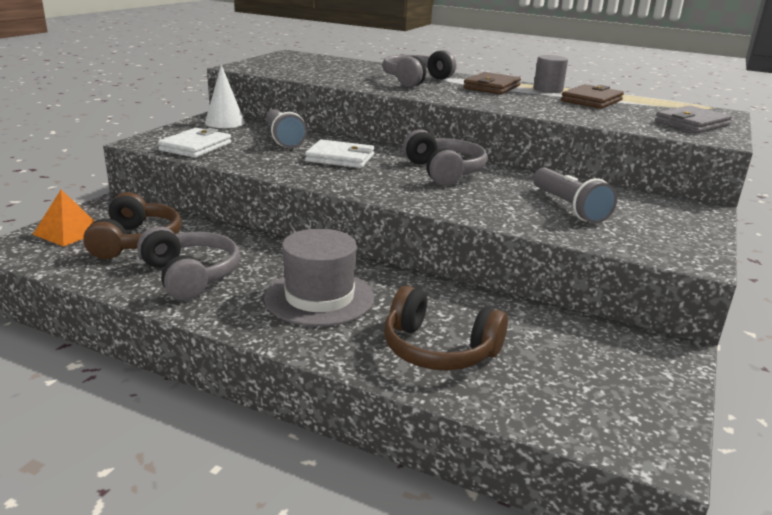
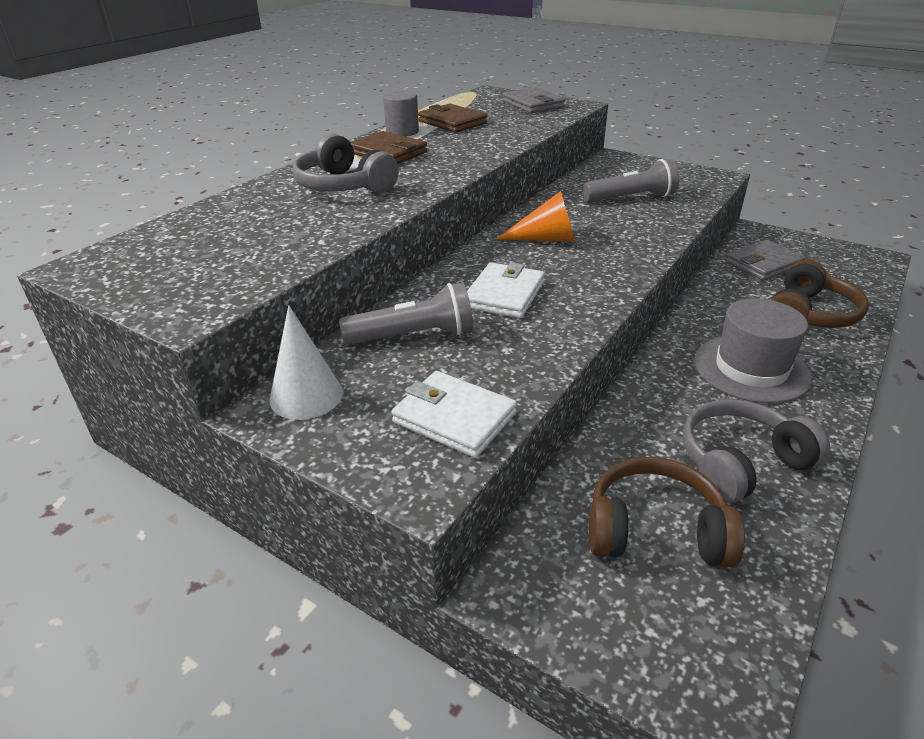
camera: 80 degrees left, 10 degrees up
orange pyramid [32,189,94,247] -> none
grey headphones [403,129,488,186] -> orange cone [496,191,575,242]
none -> grey wallet [725,240,806,280]

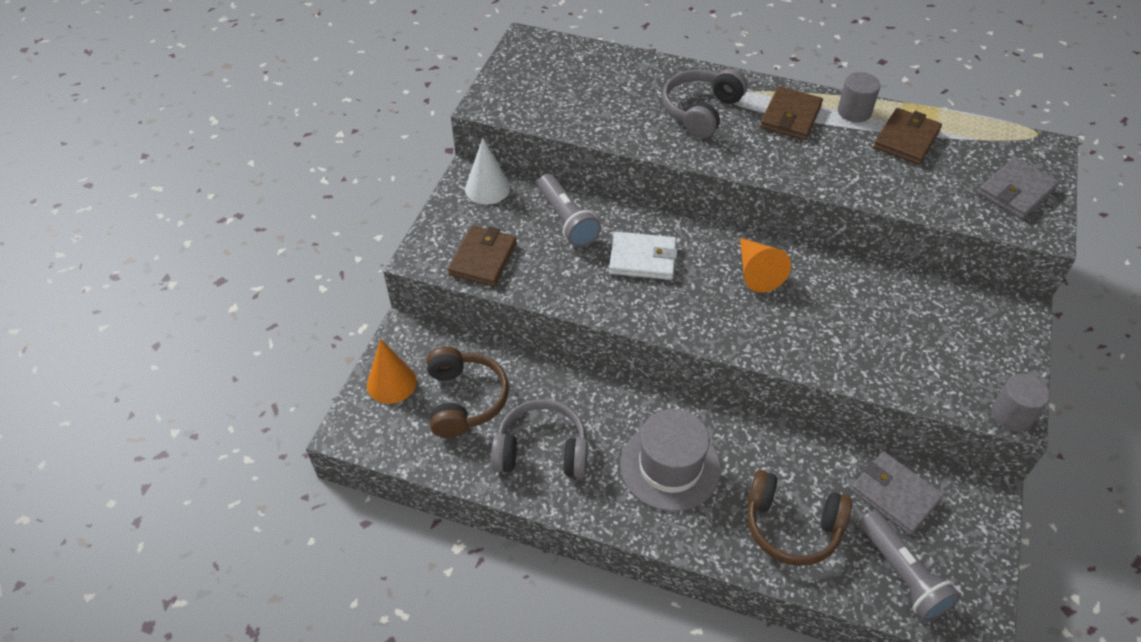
camera: 75 degrees right, 15 degrees up
white wallet [392,371,517,458] -> brown wallet [448,226,517,287]
grey flashlight [583,159,679,202] -> grey flashlight moved to [859,510,961,622]
grey headphones [683,399,830,504] -> grey headphones turned 45 degrees counterclockwise [491,399,588,478]
none -> orange cone [367,339,417,404]
none -> grey cylinder [991,374,1050,432]

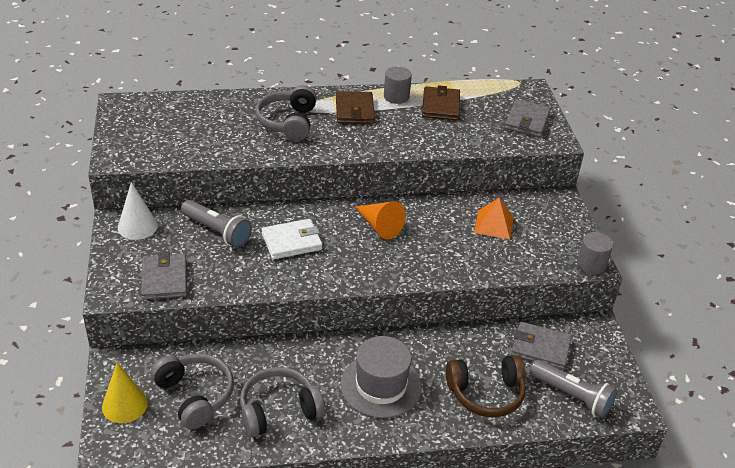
camera: 30 degrees left, 10 degrees down
orange cone [367,339,417,404] -> yellow cone [102,363,148,423]
brown headphones [427,346,509,438] -> grey headphones [151,354,234,429]
brown wallet [448,226,517,287] -> grey wallet [141,252,187,300]
none -> orange pyramid [474,198,514,240]

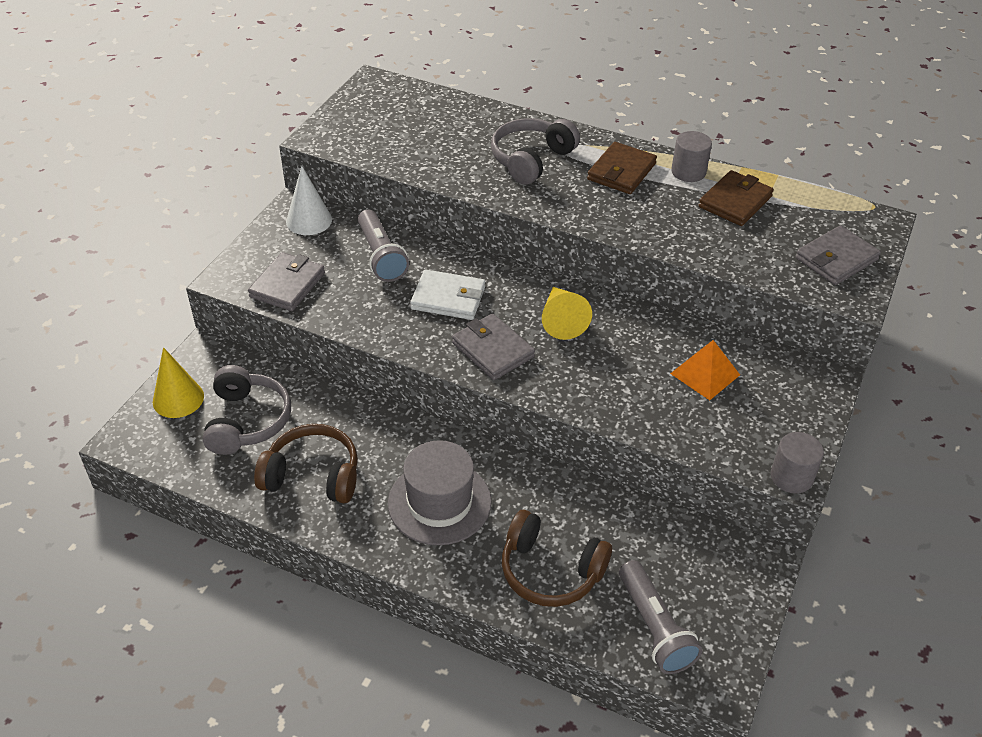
camera: 35 degrees right, 5 degrees up
grey headphones [240,367,325,437] -> brown headphones [254,424,358,503]
orange cone [355,201,406,239] -> yellow cone [542,287,592,340]
grey wallet [511,322,572,370] -> grey wallet moved to [452,313,535,380]

